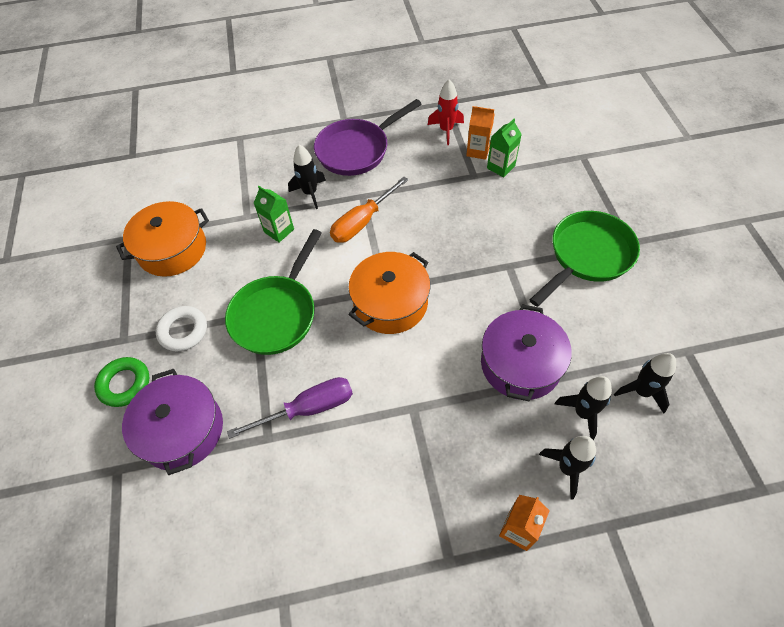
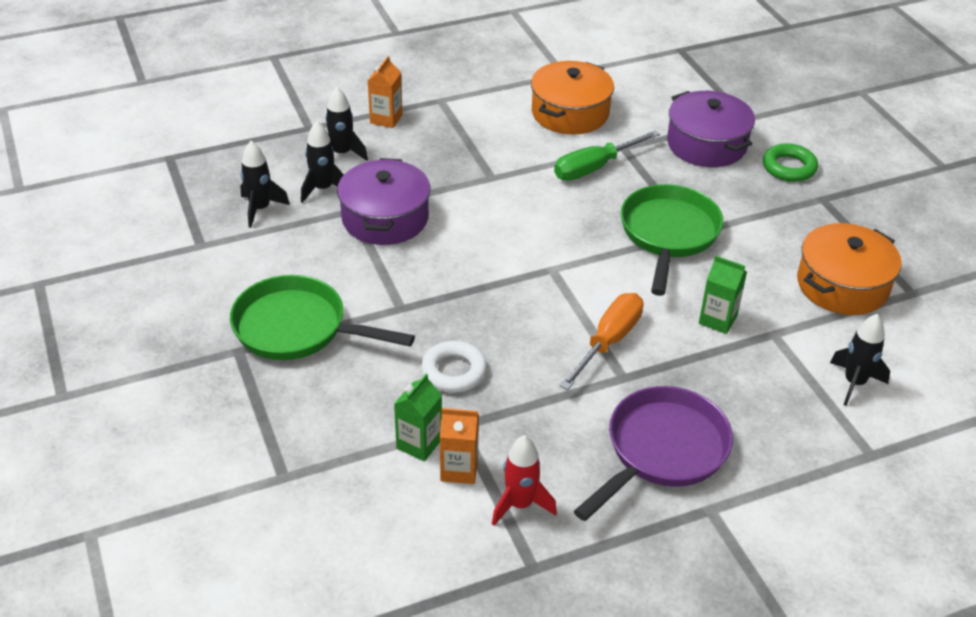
camera: 165 degrees right, 15 degrees down
white ring [156,306,207,351] -> white ring moved to [421,341,487,393]
purple screwdriver [227,377,353,439] -> green screwdriver [554,130,660,181]
black rocket [288,145,326,209] -> black rocket moved to [830,314,890,406]
orange pot [348,252,430,334] -> orange pot moved to [531,61,614,134]
green pan [530,211,640,307] -> green pan turned 75 degrees clockwise [230,275,415,360]

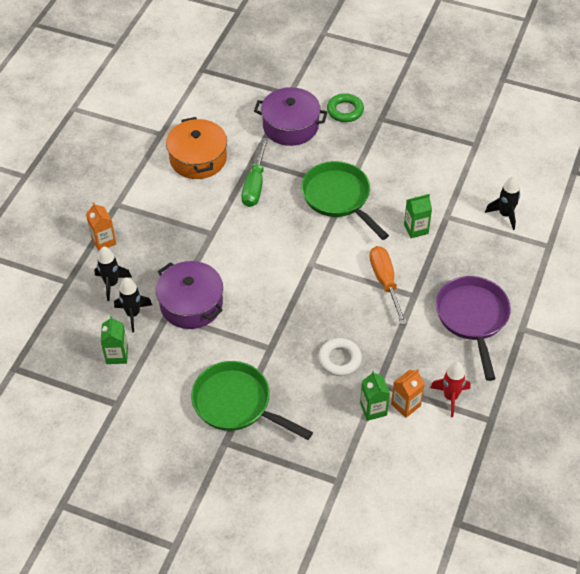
camera: 45 degrees left, 10 degrees up
green pan [230,275,415,360] -> green pan turned 60 degrees clockwise [191,361,313,440]
black rocket [240,141,290,228] -> green carton [101,316,128,364]
orange pot [797,223,902,315] -> none

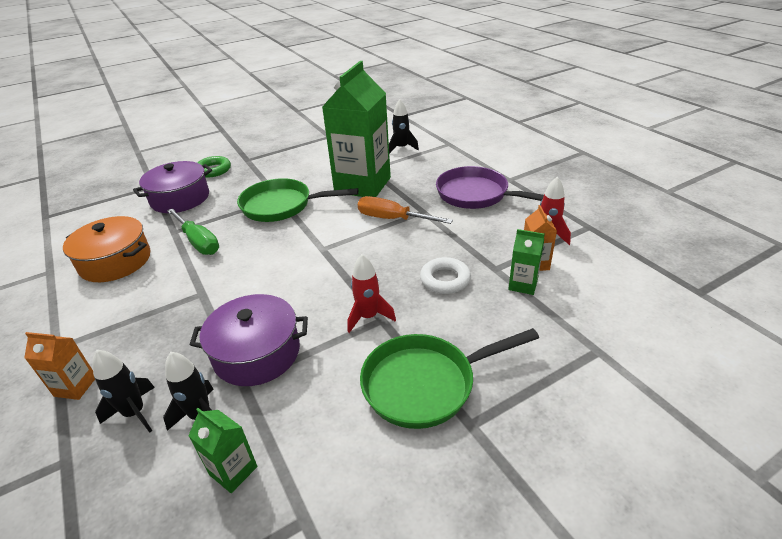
camera: 50 degrees left, 15 degrees down
green carton [404,194,432,238] -> green carton [322,61,391,197], size x2.37
none -> red rocket [348,254,396,333]

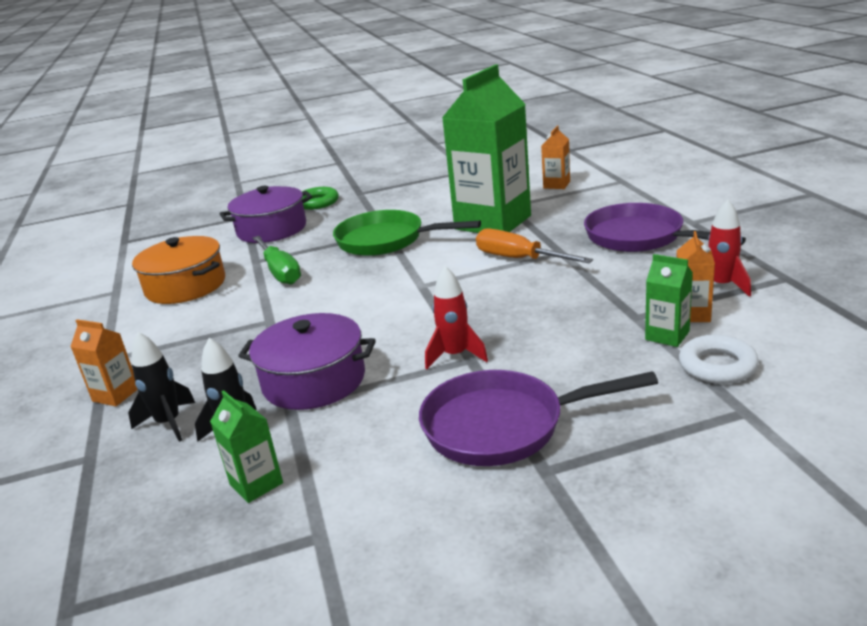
camera: 15 degrees right, 10 degrees down
green pan [360,328,539,429] -> purple pan [419,370,658,466]
black rocket [389,99,419,154] -> orange carton [541,126,570,189]
white ring [420,257,471,294] -> white ring moved to [679,335,759,384]

